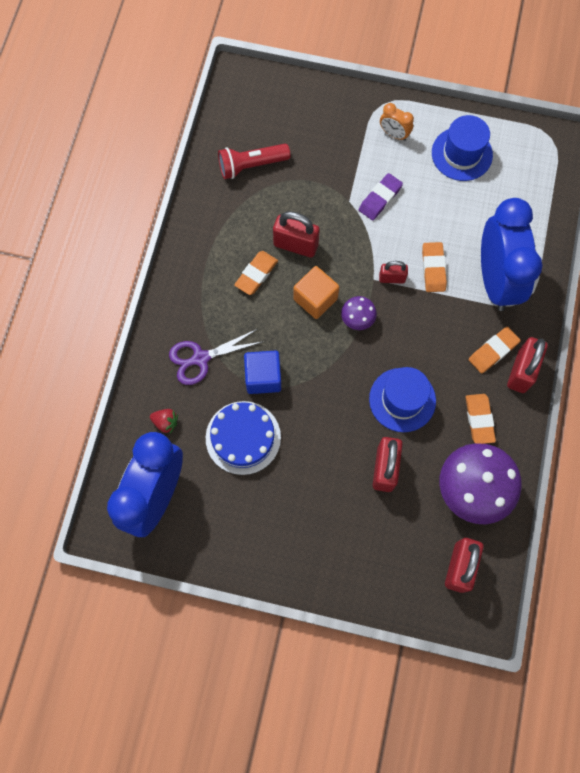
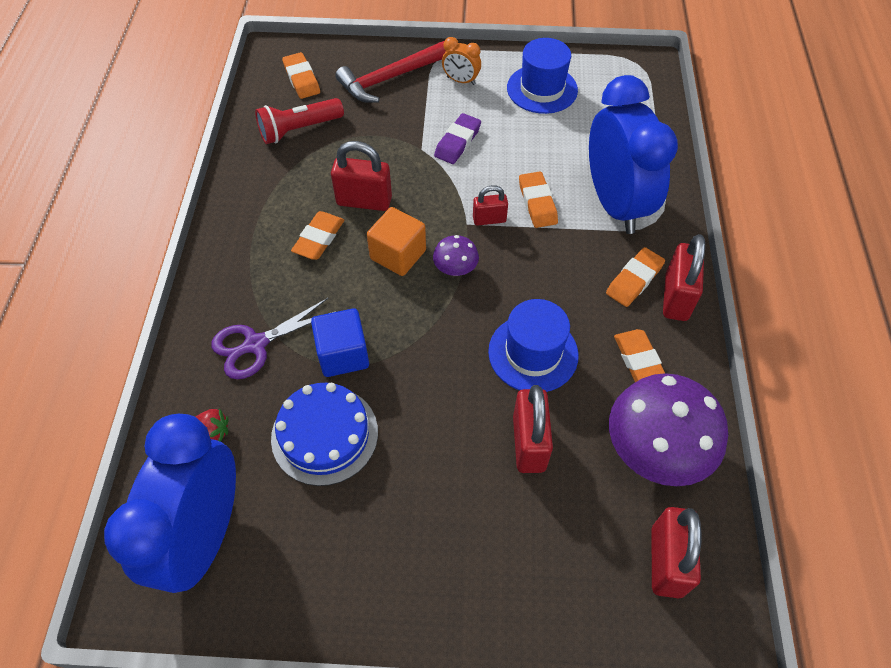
camera: 10 degrees left, 15 degrees down
none -> orange eraser [282,52,320,99]
none -> red hammer [335,41,446,103]

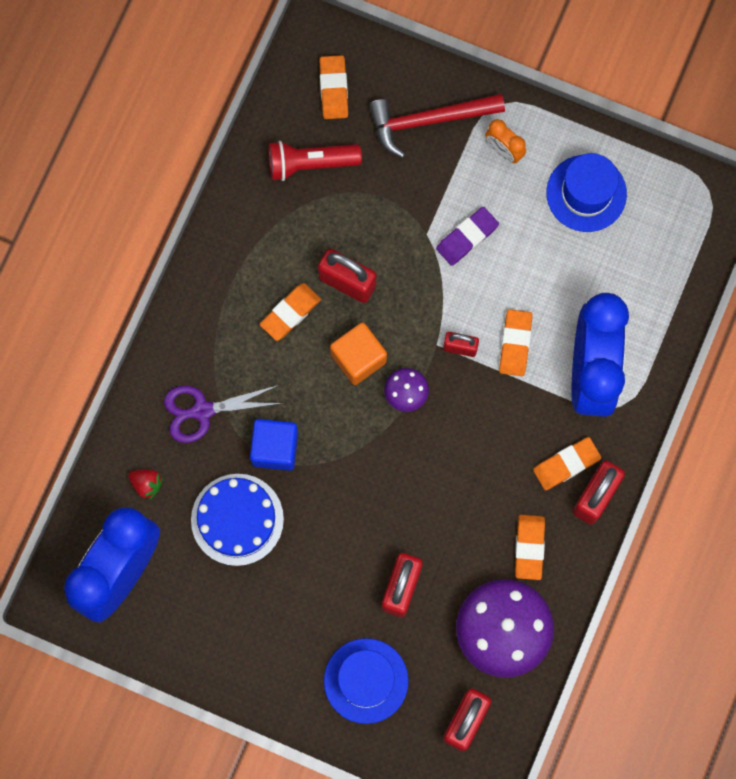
camera: 20 degrees right, 20 degrees up
blue hat [488,299,579,392] -> blue hat moved to [324,638,409,724]

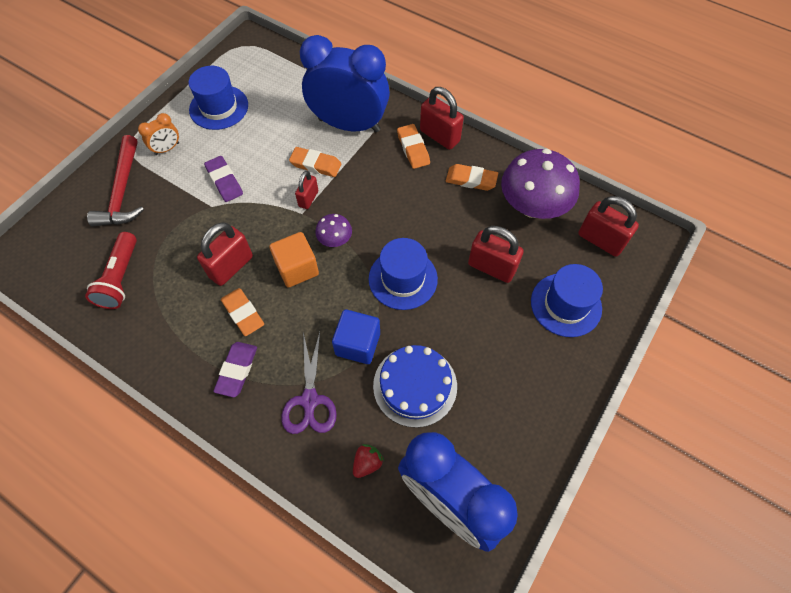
camera: 80 degrees left, 15 degrees down
orange eraser [319,55,348,119] -> none
none -> purple eraser [213,342,257,397]
none -> blue hat [369,238,438,310]

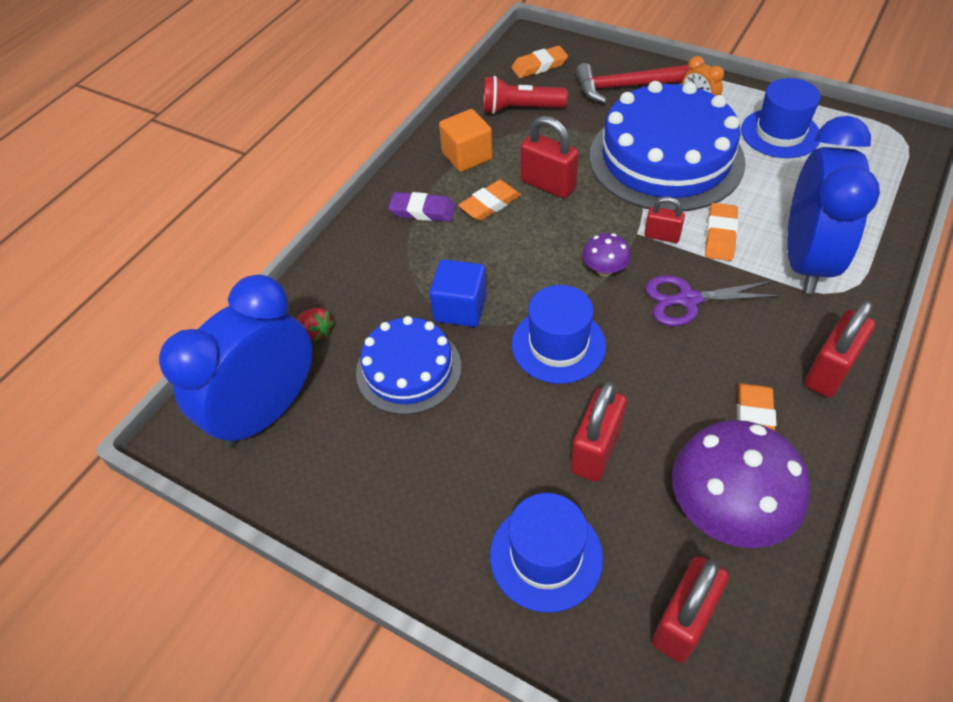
camera: 90 degrees right, 10 degrees down
purple eraser [204,156,243,202] -> blue cake [589,81,746,212]
orange cube [269,232,319,288] -> orange cube moved to [439,109,493,172]
purple scissors [281,332,337,434] -> purple scissors moved to [645,275,780,326]
orange eraser [397,124,430,169] -> orange eraser moved to [511,46,568,78]

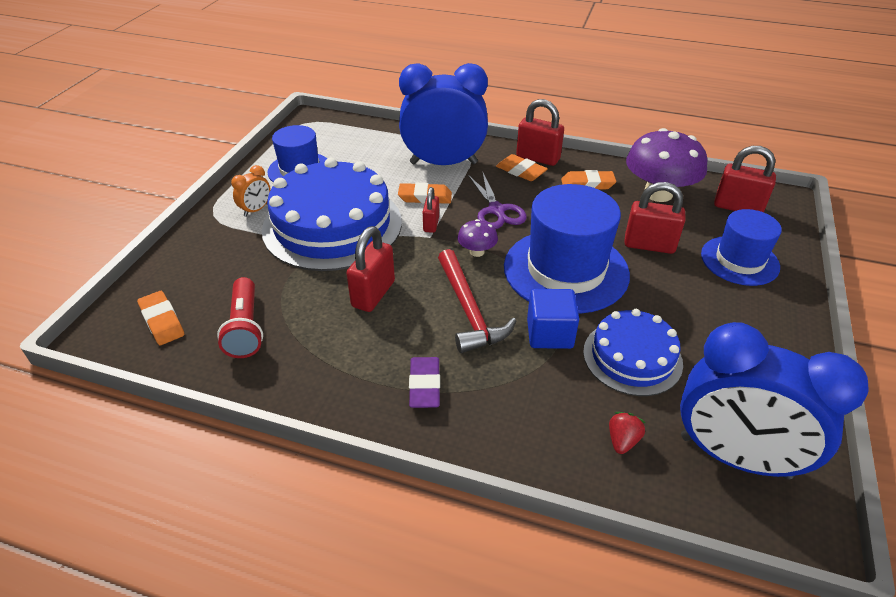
camera: 105 degrees left, 10 degrees down
orange cube [439,109,493,172] -> none
orange eraser [458,180,521,221] -> orange eraser moved to [496,154,548,181]
blue hat [512,285,606,384] -> blue hat [504,184,630,314], size x1.63
red hammer [575,63,692,103] -> red hammer moved to [438,249,516,353]

